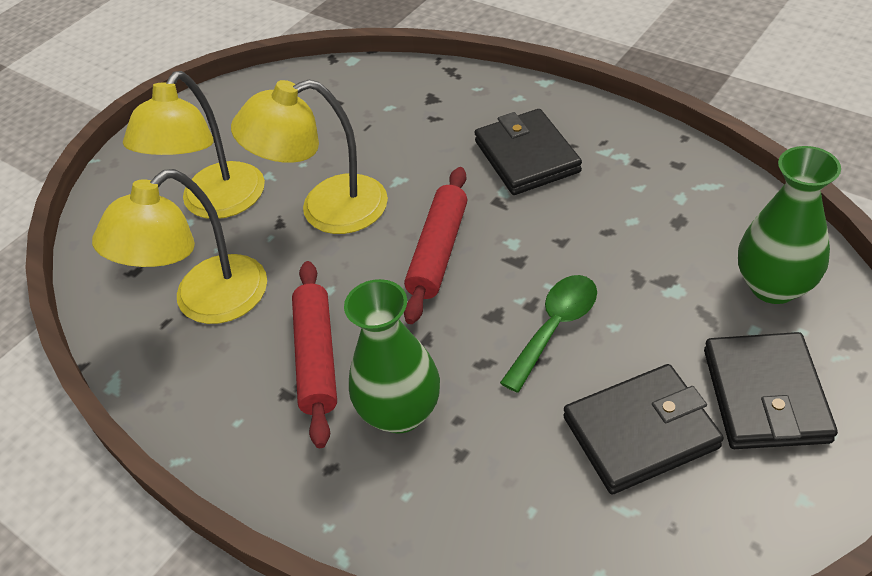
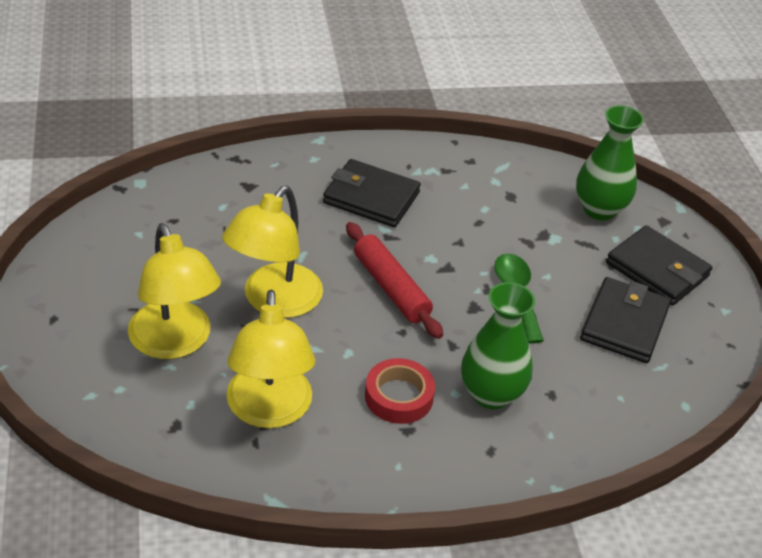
camera: 55 degrees left, 5 degrees down
red rolling pin [292,261,337,448] -> red tape [365,358,435,424]

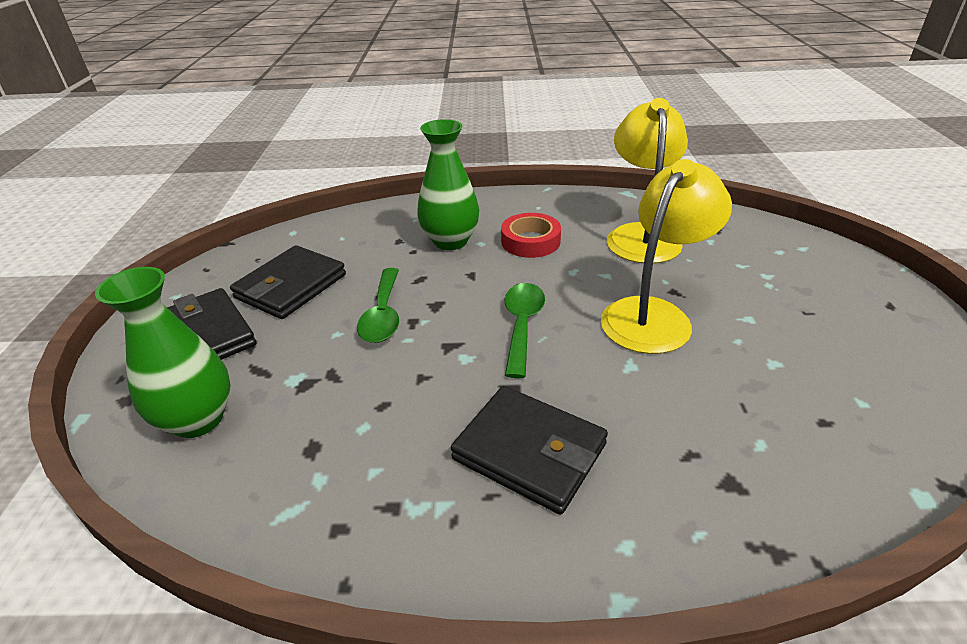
camera: 165 degrees left, 5 degrees down
yellow lamp [128,223,221,359] -> none
red rolling pin [346,222,443,339] -> green spoon [505,283,545,378]

